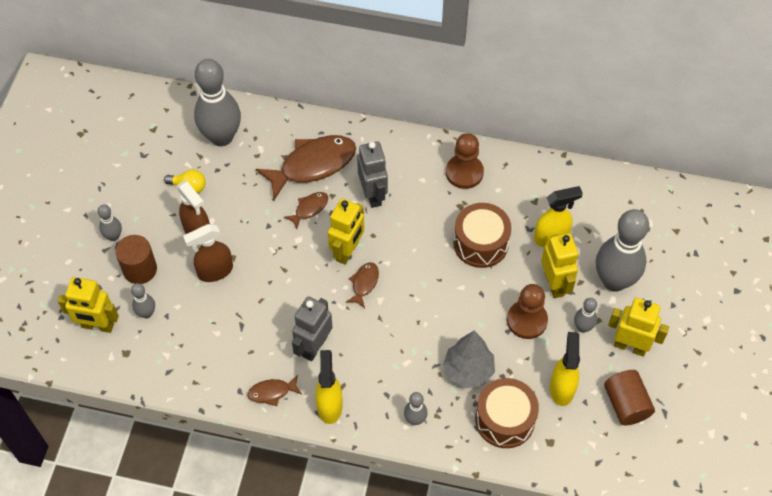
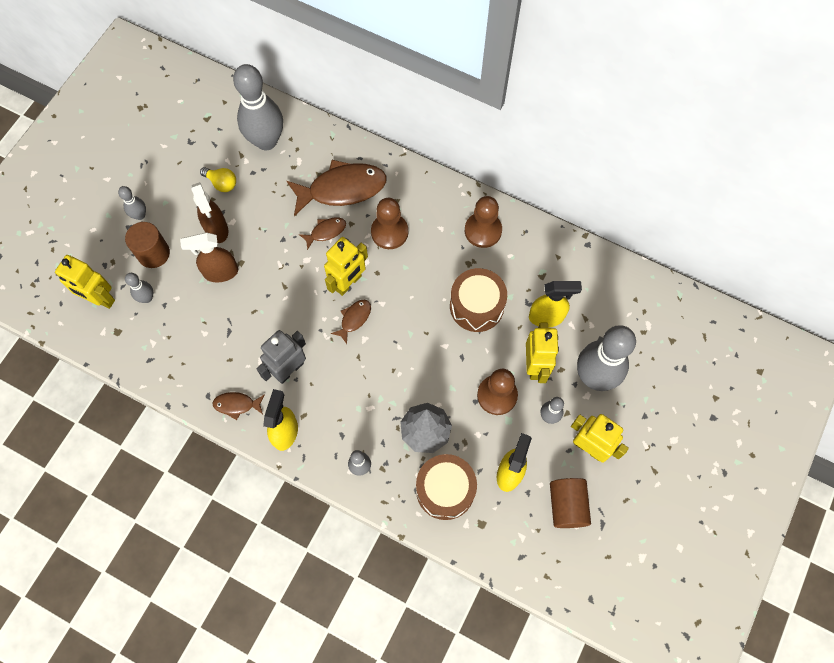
camera: 15 degrees right, 10 degrees up
grey robot [357,141,388,208] -> brown pawn [371,198,408,249]

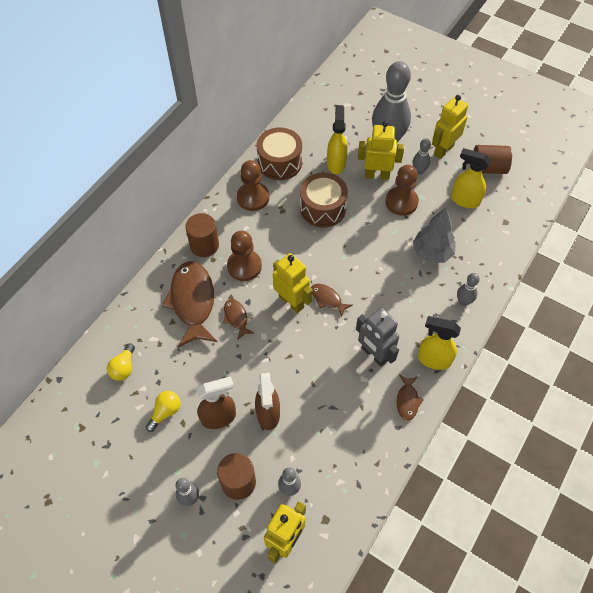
camera: 85 degrees left, 10 degrees down
grey bowling pin [233,64,283,150] -> yellow light bulb [107,343,135,381]
brown drum [416,454,477,520] -> brown drum moved to [257,127,302,180]
none -> brown cylinder [185,213,219,257]

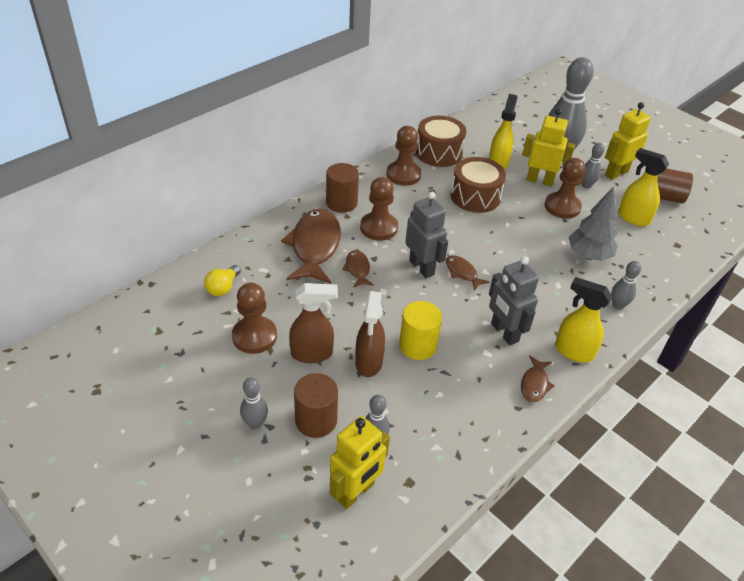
camera: 10 degrees right, 15 degrees down
yellow light bulb [146,391,180,432] -> brown pawn [232,283,277,354]
yellow robot [273,253,313,313] -> grey robot [405,192,448,278]
none -> yellow cylinder [399,301,442,360]

